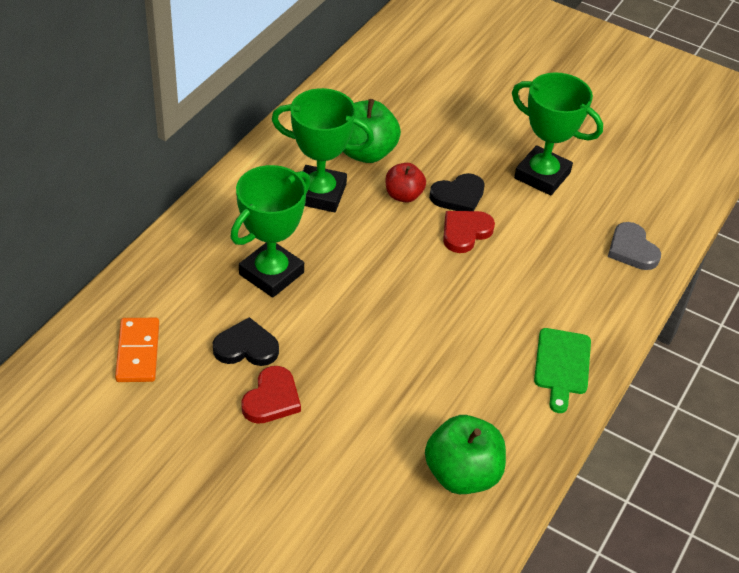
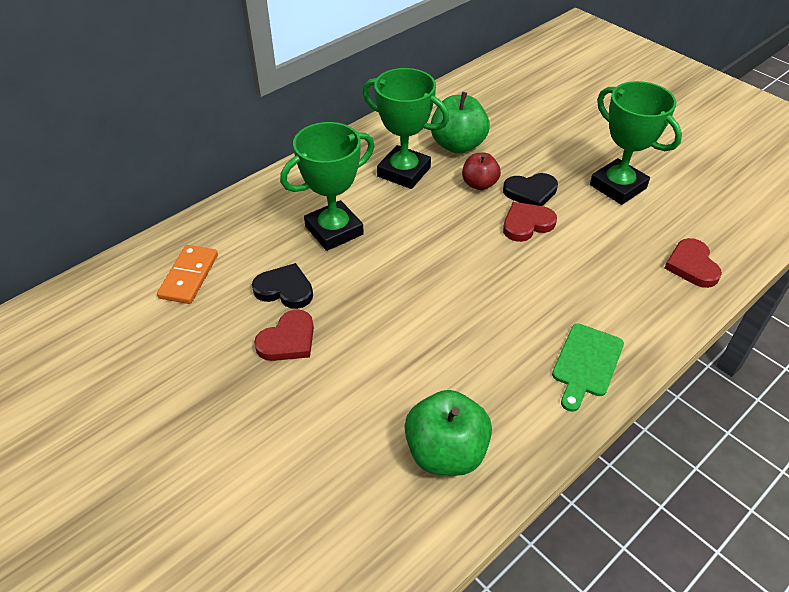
camera: 20 degrees right, 0 degrees up
grey heart [608,222,661,270] -> red heart [664,238,722,288]

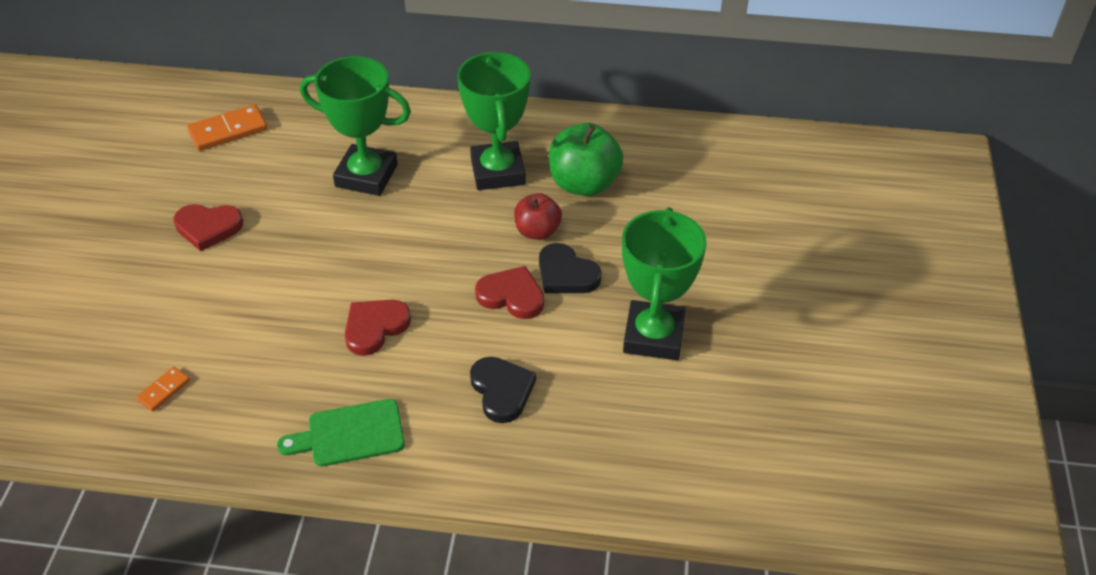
camera: 50 degrees right, 0 degrees up
black heart [252,263,313,309] -> black heart moved to [470,357,536,423]
green apple [404,390,492,476] -> orange domino [136,367,190,412]
red heart [664,238,722,288] -> red heart moved to [345,300,411,356]

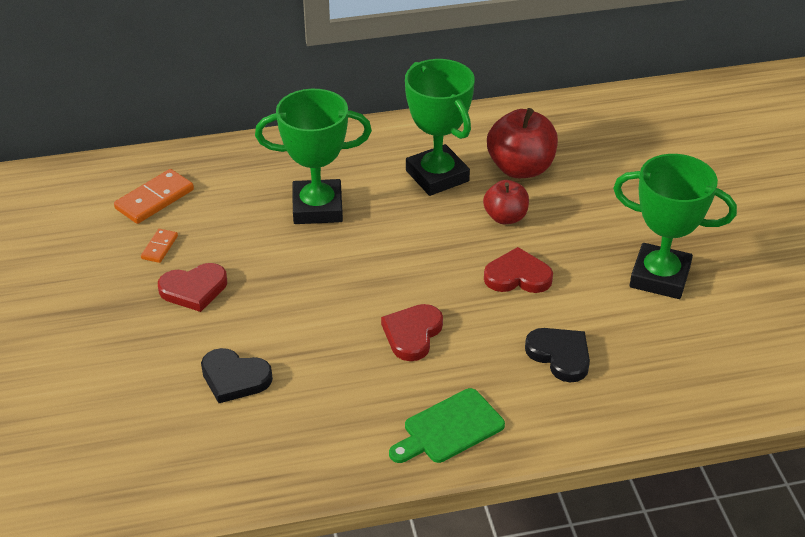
camera: 20 degrees left, 5 degrees down
orange domino [136,367,190,412] -> orange domino moved to [141,229,178,263]
black heart [539,243,602,293] -> black heart moved to [201,348,273,403]
green apple [549,123,623,196] -> red apple [487,108,558,178]
green trophy [622,207,706,360] -> green trophy turned 60 degrees counterclockwise [613,154,737,299]

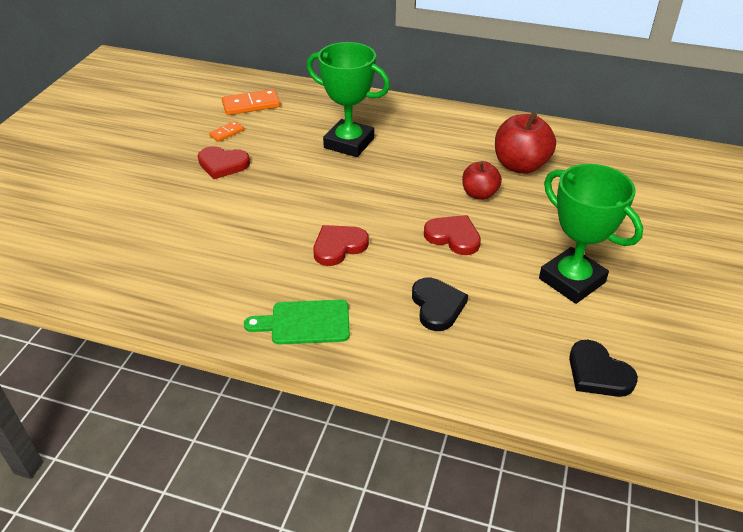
camera: 30 degrees right, 0 degrees up
black heart [201,348,273,403] -> black heart moved to [569,340,638,397]
green trophy [405,59,475,196] -> none

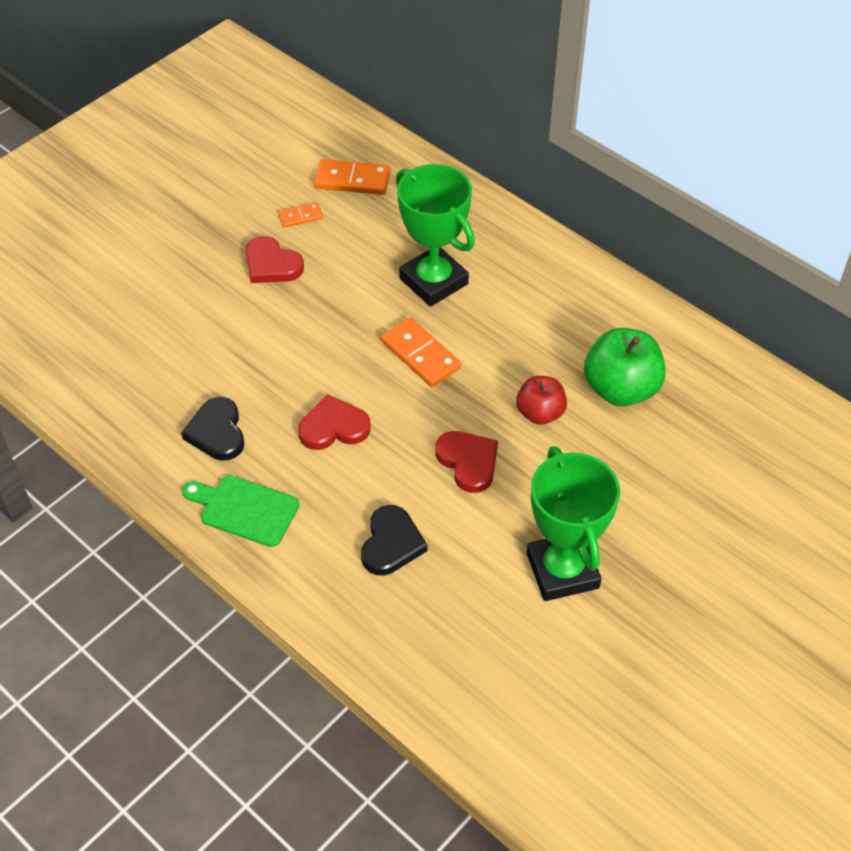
camera: 25 degrees right, 10 degrees up
red apple [495,112,556,174] -> green apple [584,328,666,406]
black heart [569,340,638,397] -> black heart moved to [181,397,244,460]
none -> orange domino [381,318,461,387]

